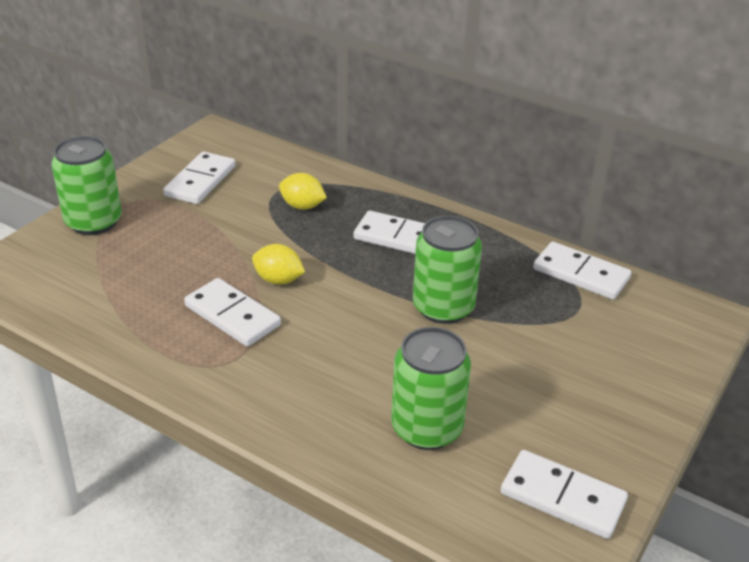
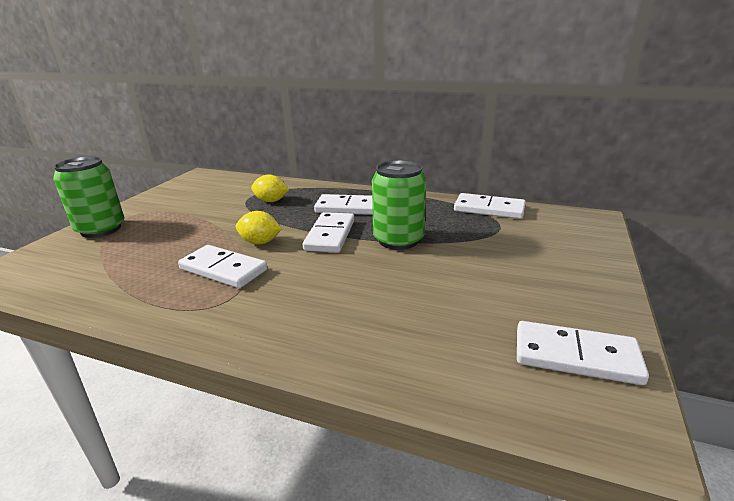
camera: 10 degrees left, 10 degrees down
white domino [163,152,235,204] -> white domino moved to [303,212,354,253]
green can [391,327,471,450] -> none

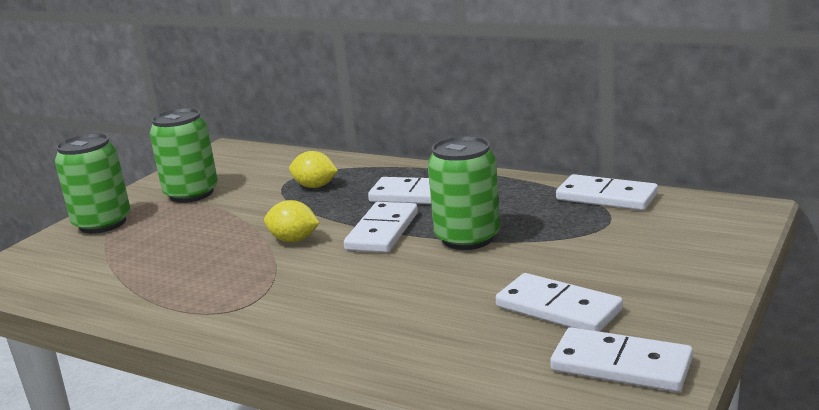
camera: 10 degrees right, 5 degrees down
white domino [178,245,267,288] -> white domino moved to [496,273,623,332]
none -> green can [149,108,218,203]

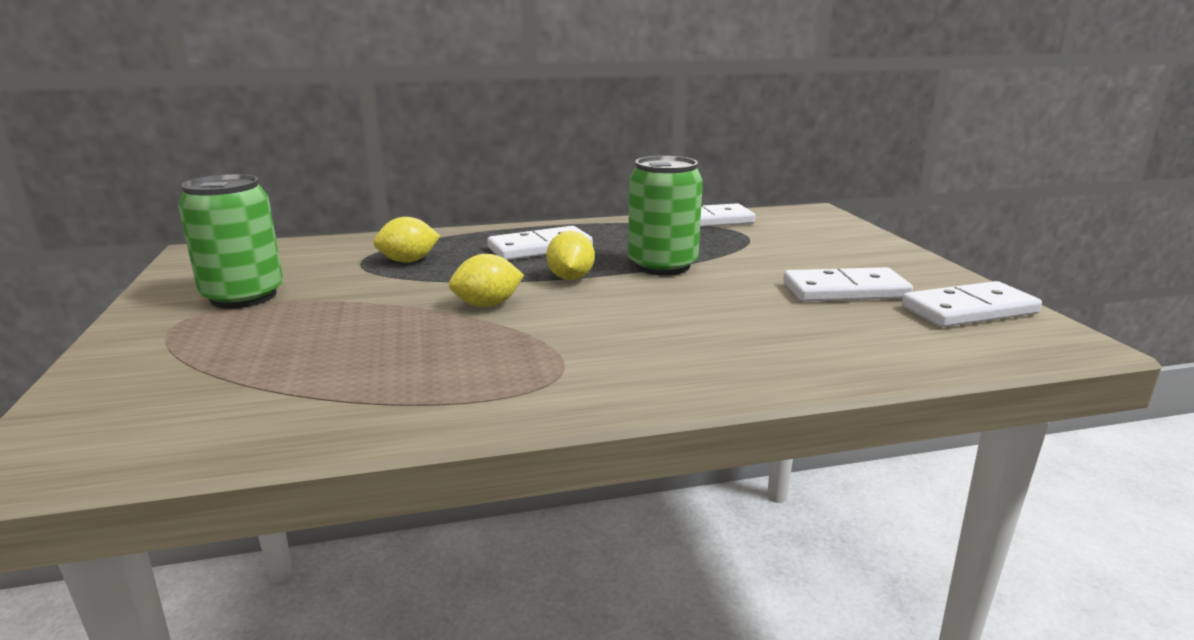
camera: 45 degrees left, 0 degrees up
green can [55,133,131,234] -> none
white domino [344,202,418,253] -> yellow lemon [546,231,595,280]

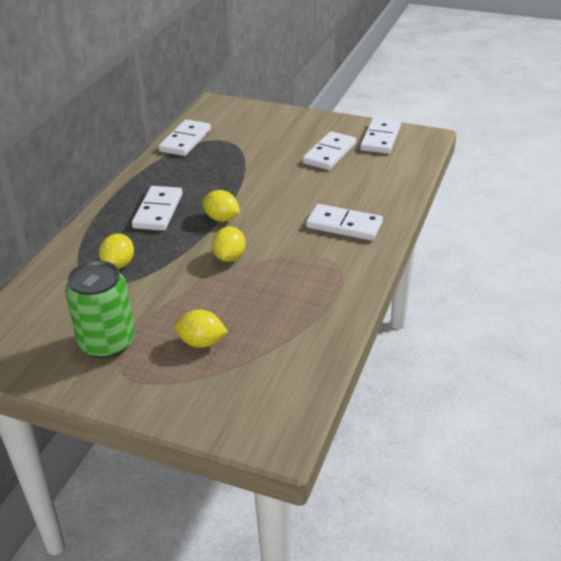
camera: 55 degrees left, 15 degrees up
green can [628,156,703,275] -> none
none -> yellow lemon [174,310,228,348]
none -> white domino [306,204,383,241]

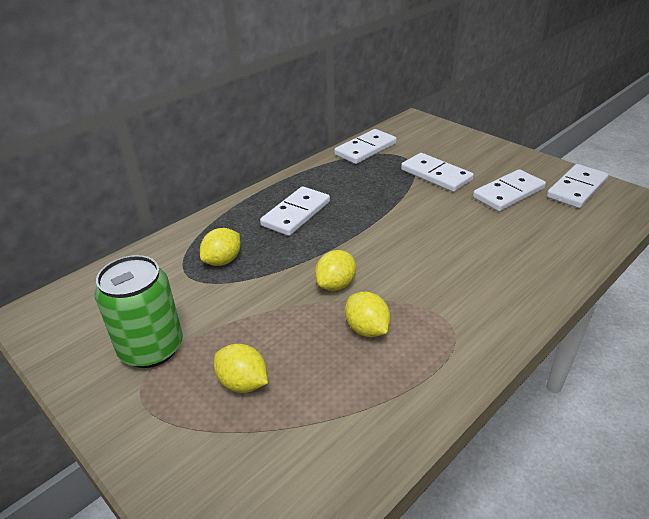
camera: 25 degrees right, 0 degrees up
yellow lemon [202,190,240,222] -> yellow lemon moved to [345,292,390,337]
white domino [306,204,383,241] -> white domino moved to [401,153,474,192]

